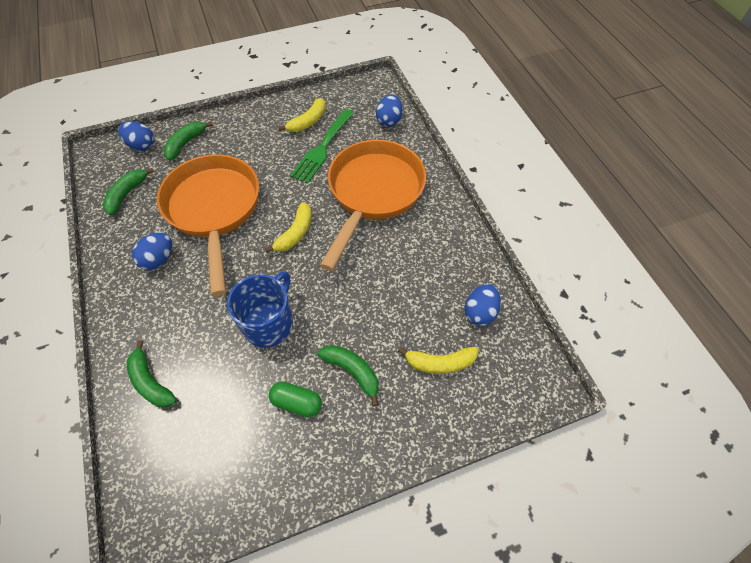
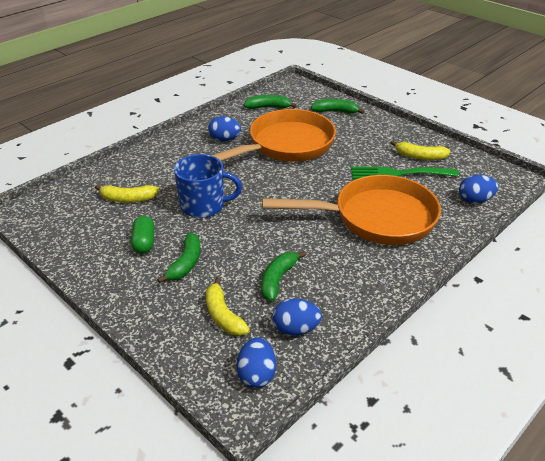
camera: 65 degrees right, 20 degrees down
blue egg [118,121,154,151] -> blue egg moved to [237,337,276,388]
green banana [127,340,177,407] -> green banana moved to [261,251,306,301]
yellow banana [265,202,312,253] -> yellow banana moved to [95,185,159,203]

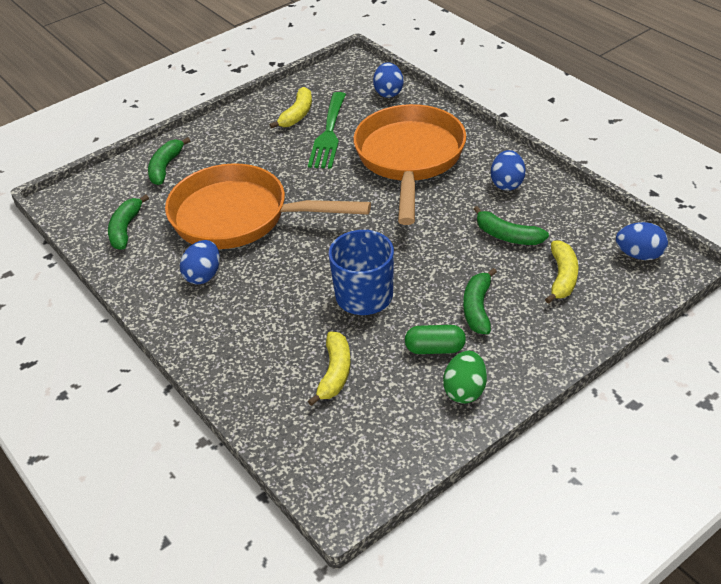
camera: 80 degrees left, 5 degrees up
green banana [157,233,200,283] -> green banana turned 105 degrees counterclockwise [463,268,497,334]
yellow banana [206,277,250,336] -> yellow banana turned 60 degrees counterclockwise [545,240,578,304]
orange pan [211,109,336,162] -> orange pan turned 45 degrees counterclockwise [165,163,371,249]
blue egg [273,298,322,336] -> blue egg moved to [491,150,526,191]
none -> green egg [443,350,487,404]

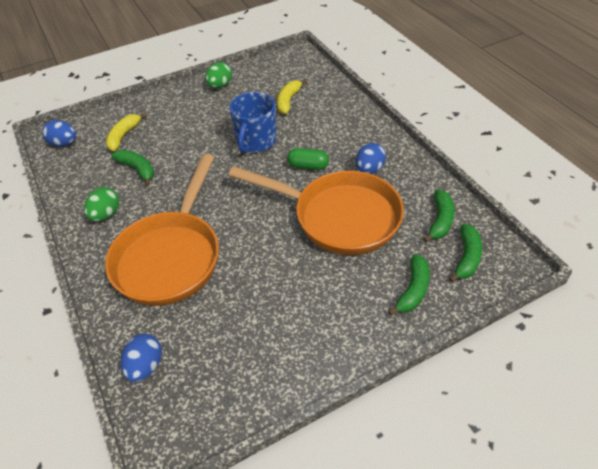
camera: 170 degrees left, 5 degrees up
yellow banana [270,87,312,129] -> none
green fork [308,92,346,169] -> none
green capsule [405,325,466,354] -> green capsule moved to [287,148,329,170]
green banana [463,268,497,334] -> green banana moved to [449,224,482,282]
blue egg [491,150,526,191] -> green egg [84,187,119,222]

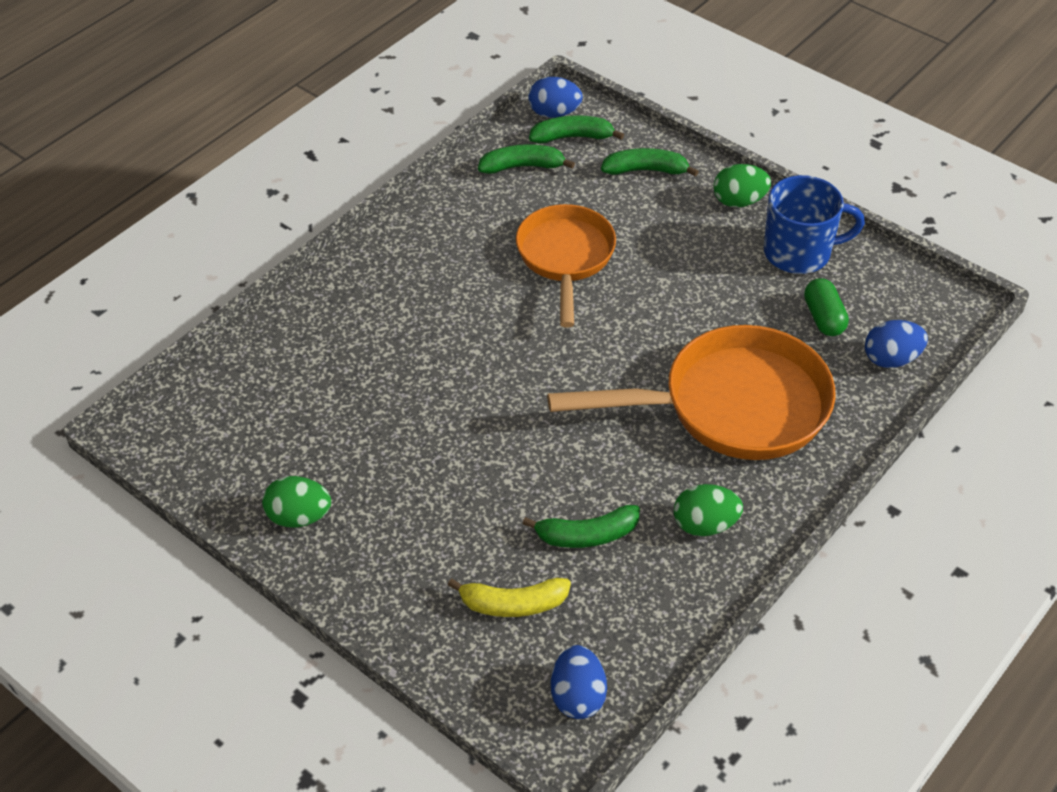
camera: 115 degrees left, 0 degrees up
green banana [111,150,154,186] -> green banana turned 120 degrees counterclockwise [523,505,640,548]
orange pan [228,166,404,255] -> orange pan [516,204,616,327], size x0.66
blue mug [230,92,277,153] -> blue mug moved to [764,175,865,274]
yellow banana [277,79,307,114] -> none
green capsule [287,148,329,170] -> green capsule moved to [804,278,849,336]
blue egg [355,143,386,174] -> blue egg moved to [528,77,583,118]
none -> green egg [714,164,771,208]

